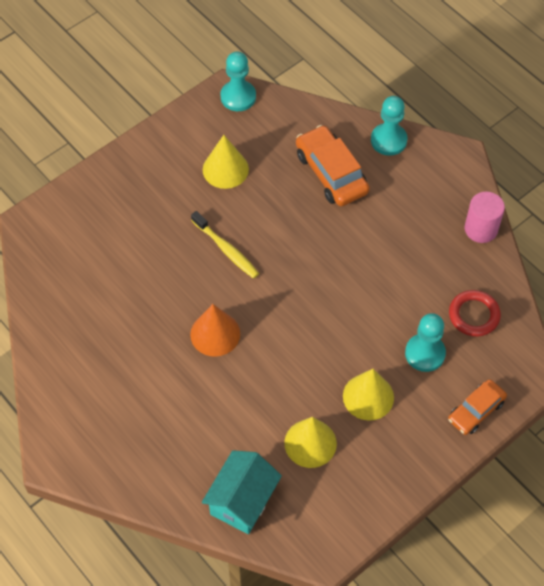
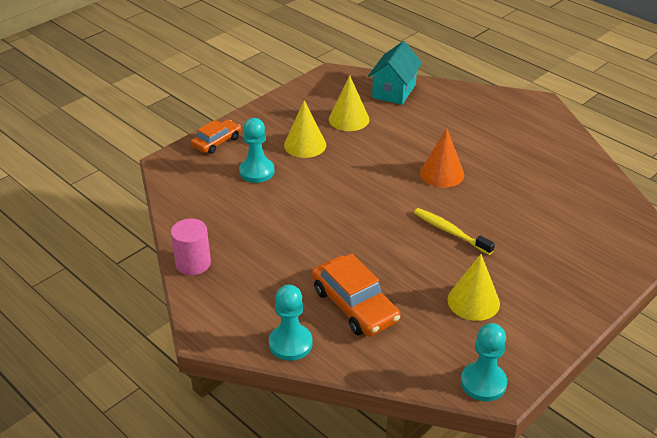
camera: 175 degrees right, 20 degrees down
red ring [449,290,501,337] -> none

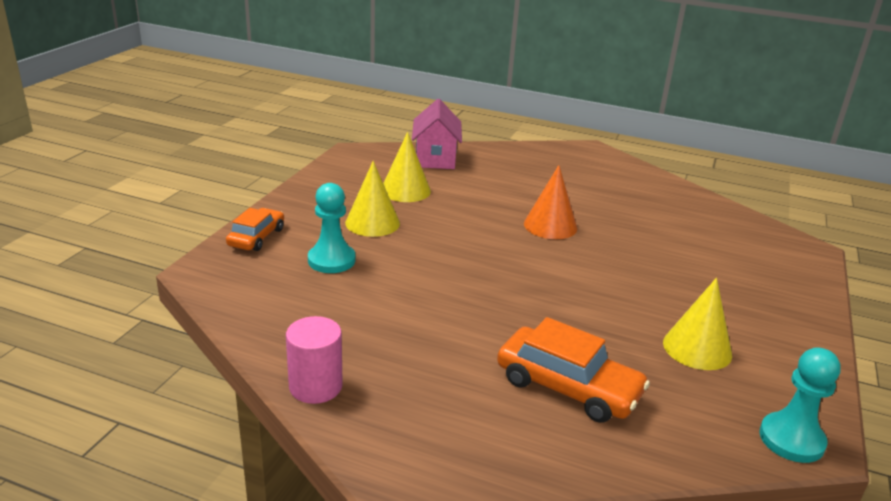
camera: 25 degrees left, 10 degrees down
turquoise pawn [269,285,312,361] -> none
turquoise house [368,41,422,105] -> pink house [412,99,462,169]
yellow toothbrush [414,208,495,255] -> none

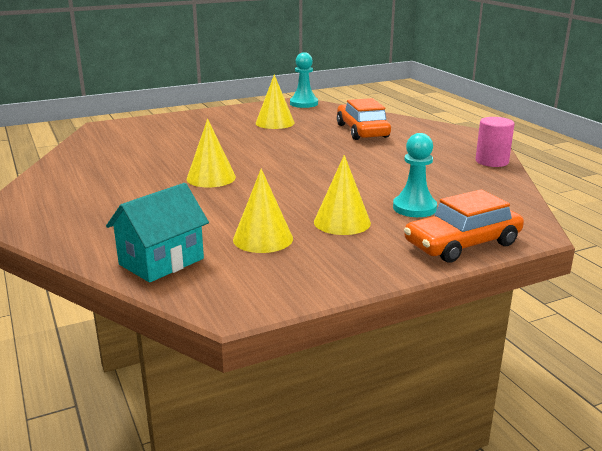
camera: 135 degrees left, 5 degrees down
orange car [226,208,284,251] -> orange car [404,189,524,263], size x1.59
pink house [412,99,462,169] -> turquoise house [106,183,209,283]
orange cone [524,165,577,239] -> yellow cone [187,119,236,188]

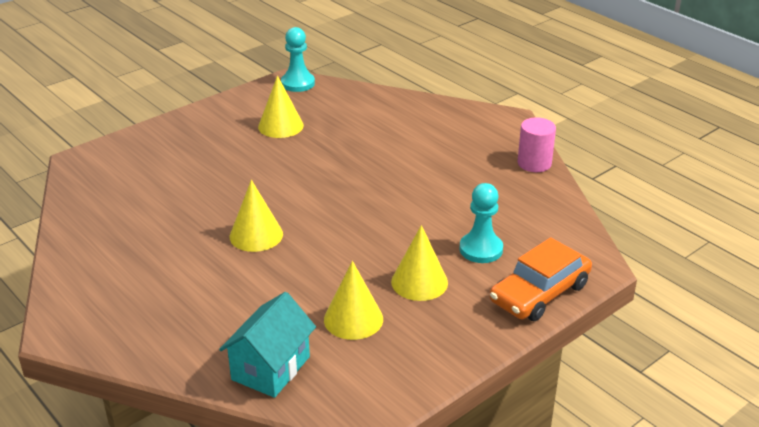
camera: 15 degrees left, 10 degrees up
orange car [337,98,391,140] -> none

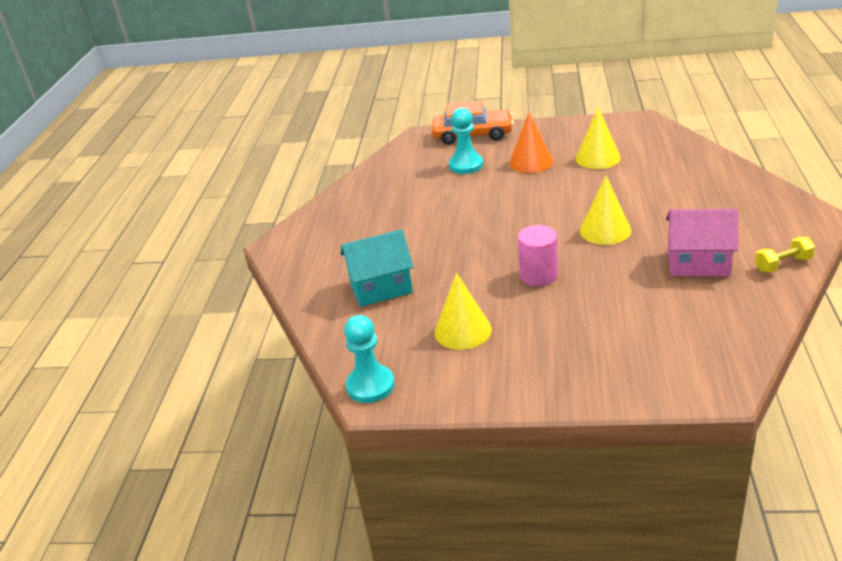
camera: 130 degrees left, 0 degrees up
turquoise house [219,292,316,398] -> turquoise house moved to [341,229,414,307]
yellow cone [391,225,448,301] -> orange cone [509,113,553,173]
pink cylinder [518,117,556,172] -> pink cylinder moved to [518,225,558,286]
none -> pink house [666,209,739,276]
none -> yellow dumbbell [755,237,815,273]

